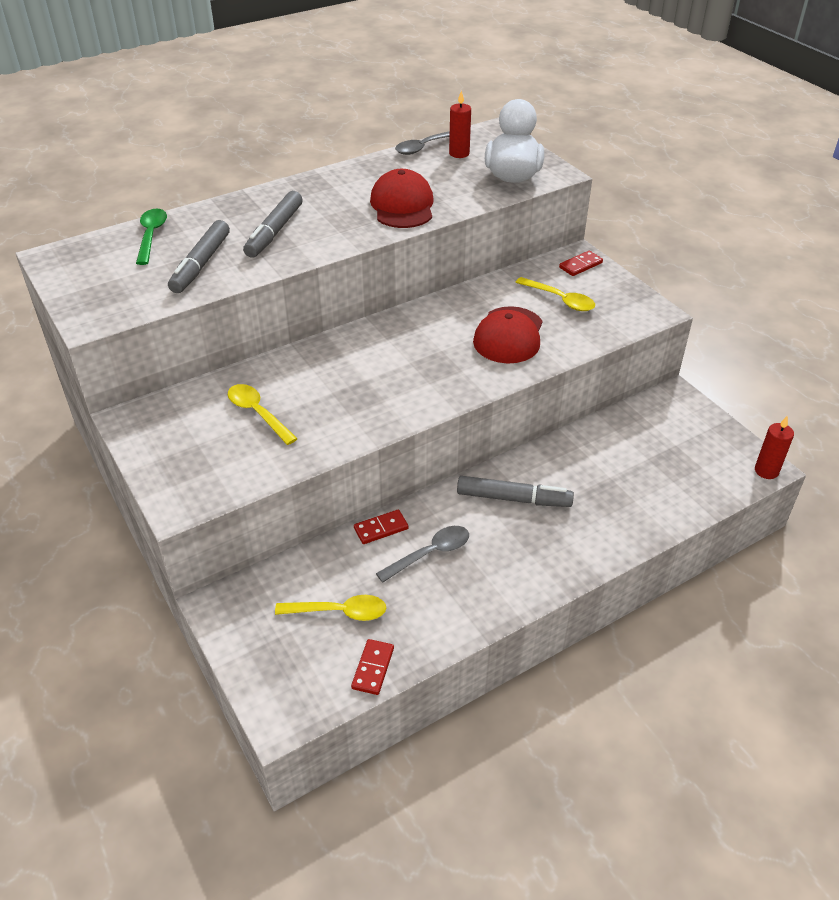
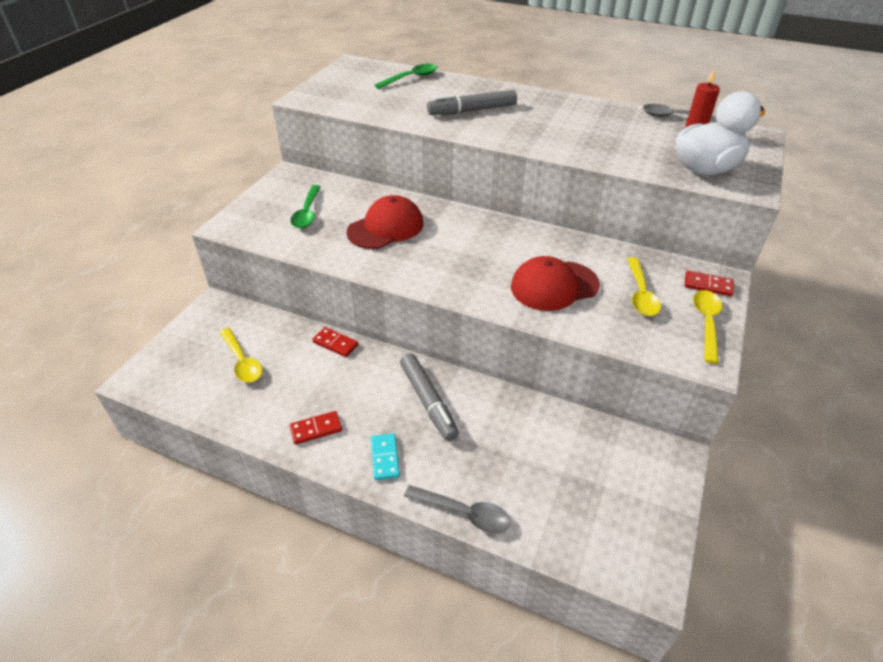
camera: 55 degrees right, 0 degrees up
grey marker [168,220,230,293] -> none
yellow spoon [228,384,298,445] -> yellow spoon moved to [693,290,722,364]
red domino [351,639,394,695] -> red domino moved to [290,411,342,445]
red cap [370,169,433,228] -> red cap moved to [347,195,423,249]
grey spoon [376,526,469,583] -> grey spoon moved to [404,485,511,533]
red candle [755,416,794,479] -> none
none -> green spoon [290,185,321,228]
none -> turquoise domino [371,433,400,480]

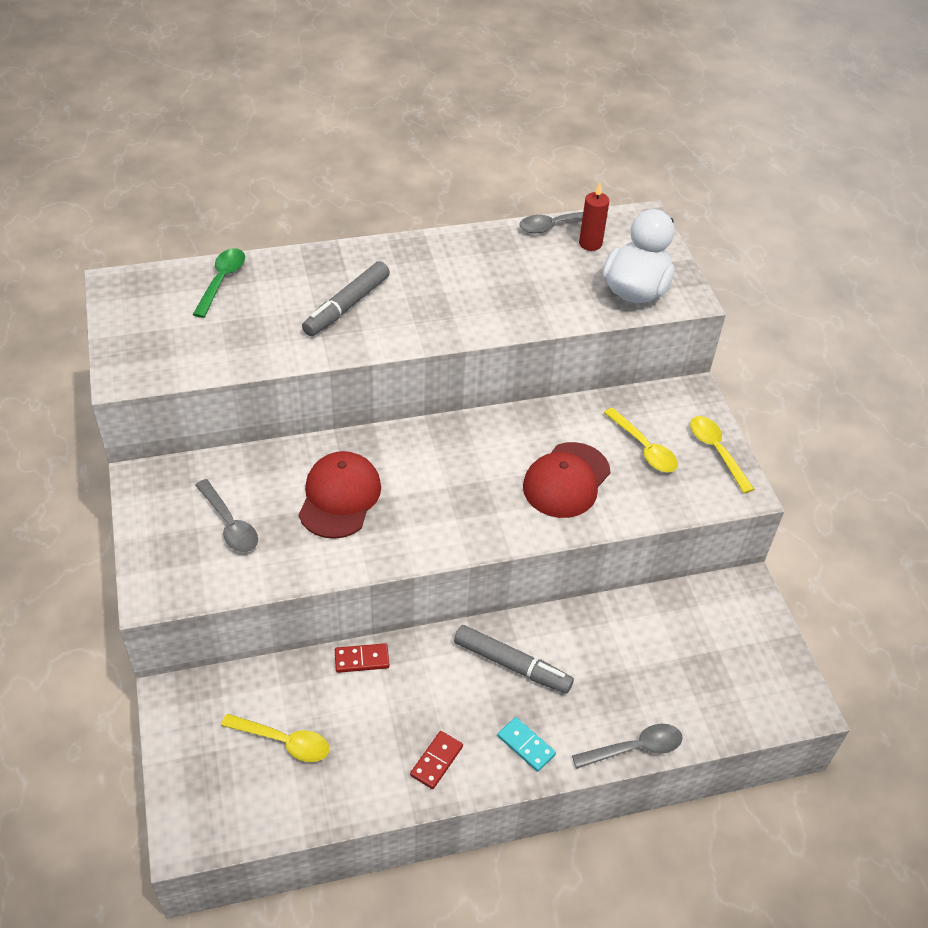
camera: 40 degrees left, 5 degrees up
green spoon [290,185,321,228] -> grey spoon [195,479,258,552]
red domino [684,271,734,296] -> none

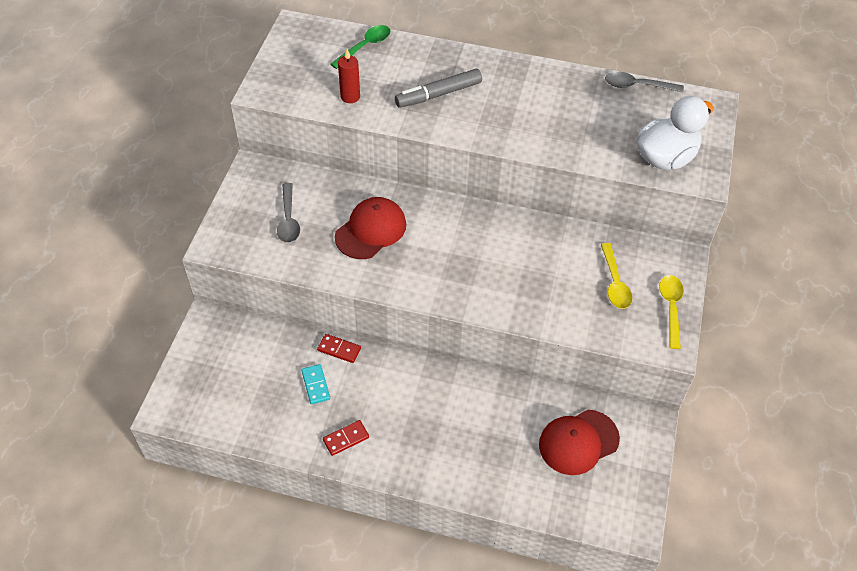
camera: 30 degrees right, 5 degrees up
yellow spoon [221,714,330,762] -> none
grey marker [454,625,574,693] -> none
turquoise domino [498,717,556,772] -> turquoise domino moved to [301,364,330,404]
red cap [523,442,610,518] -> red cap moved to [539,410,620,475]
grey spoon [572,724,683,769] -> none
red candle [579,183,609,251] -> red candle moved to [338,49,360,103]

